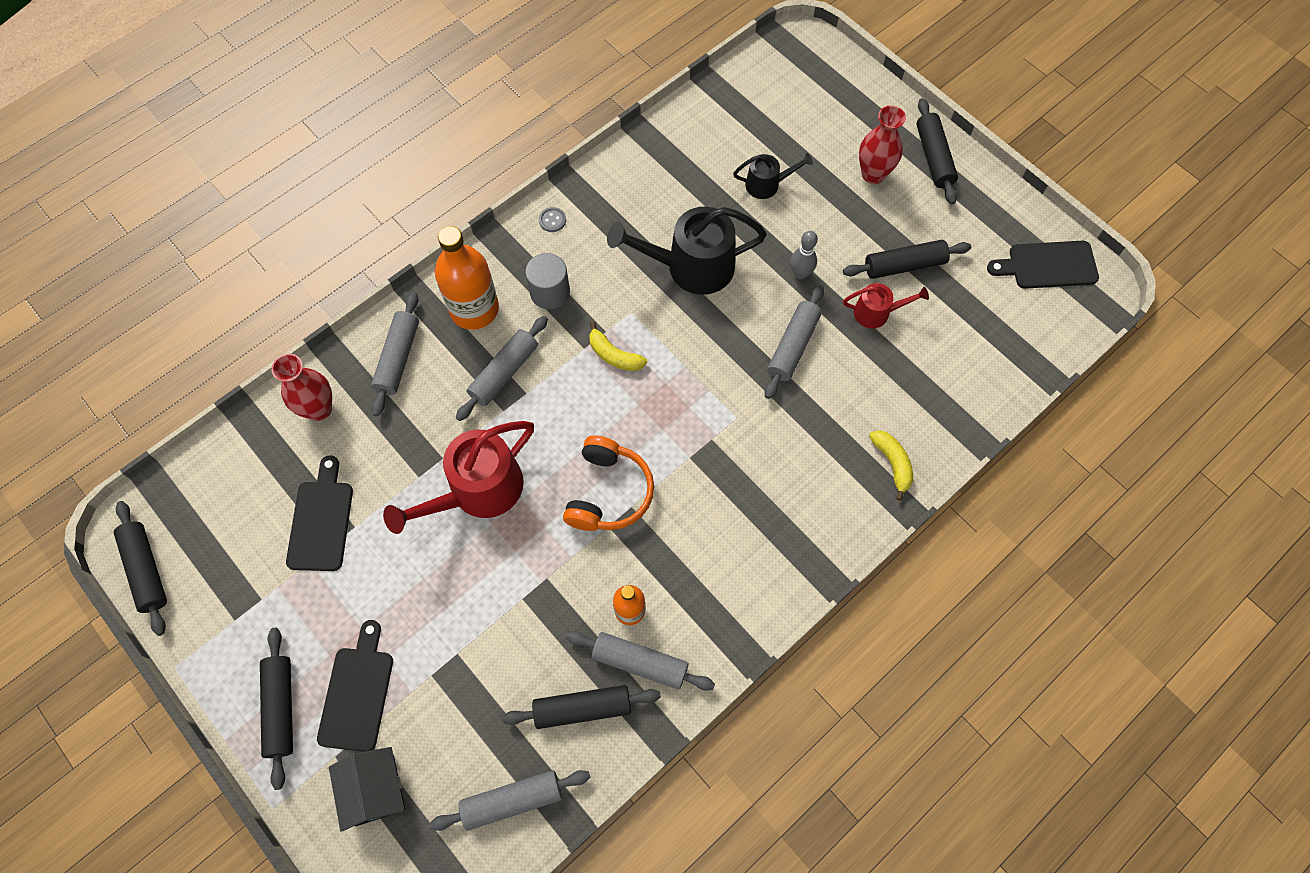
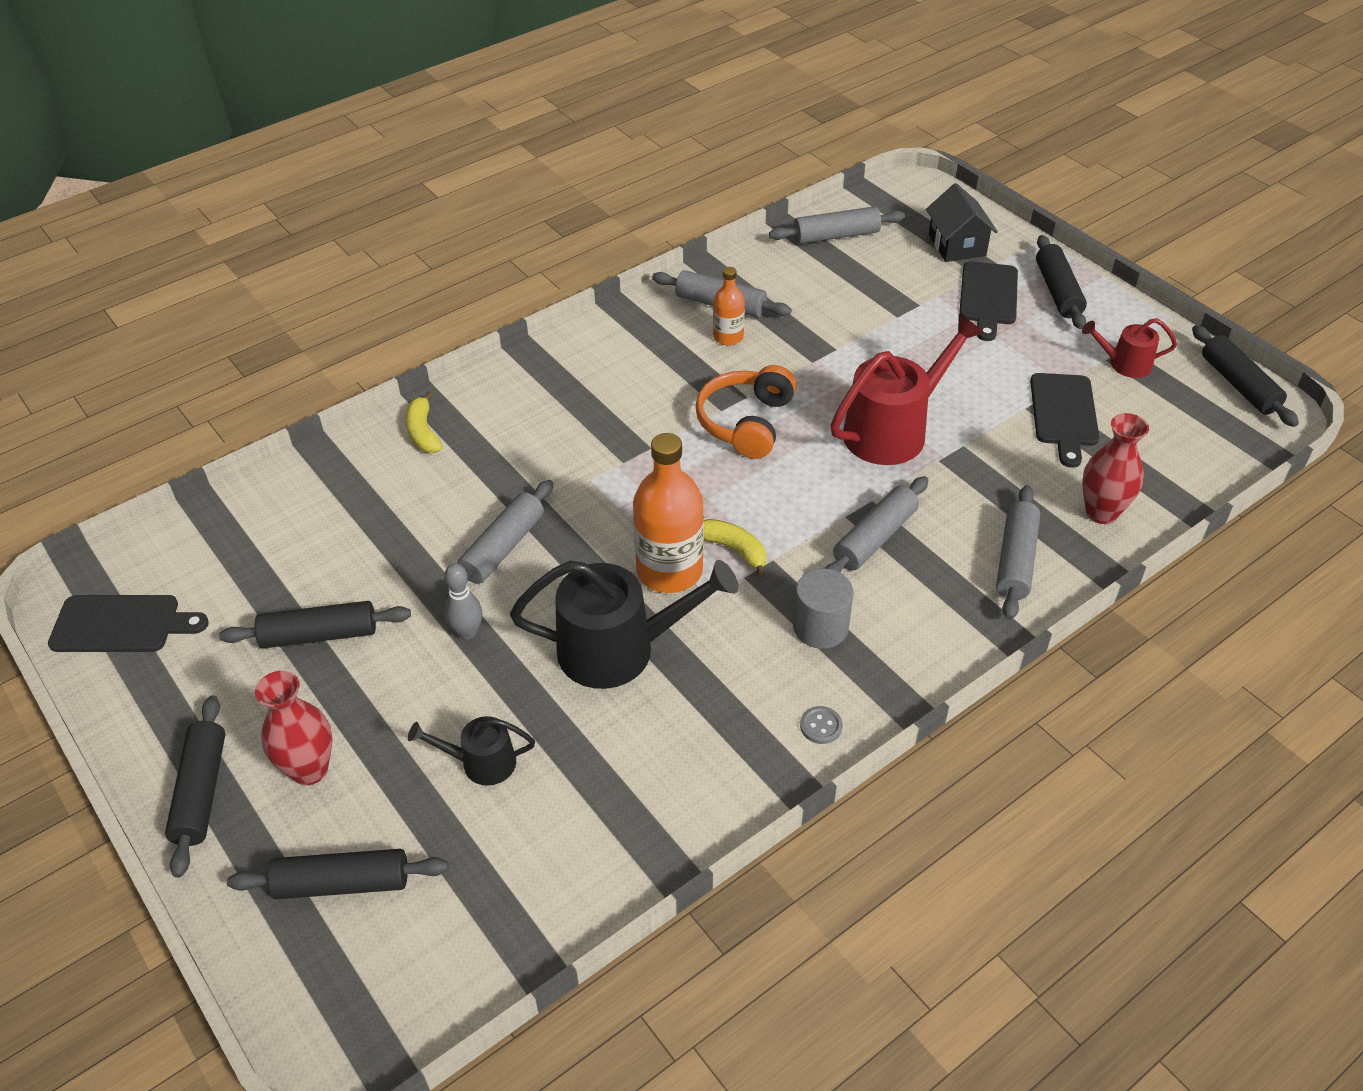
camera: 175 degrees left, 20 degrees down
orange bottle [435,226,499,330] -> orange bottle moved to [633,433,704,593]
black rolling pin [502,685,661,729] -> black rolling pin moved to [227,849,448,899]
red watering can [843,283,929,329] -> red watering can moved to [1082,318,1177,378]

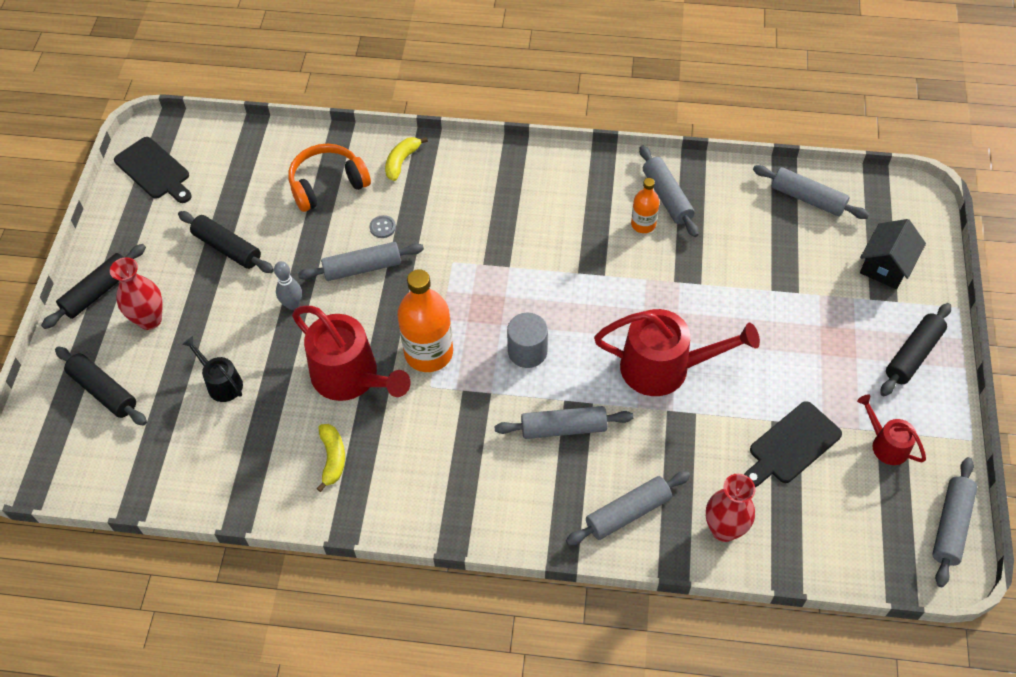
camera: 45 degrees right, 10 degrees up
black watering can [510,560,738,689] -> red watering can [292,306,410,401]
orange headphones [695,365,796,459] -> orange headphones moved to [288,144,371,212]
yellow banana [704,519,766,577] -> yellow banana moved to [317,424,345,492]
grey cylinder [793,569,854,649] -> grey cylinder moved to [507,313,548,368]
grey button [800,706,843,744] -> grey button moved to [370,215,396,238]
black cutting board [959,261,1018,341] -> none
black rolling pin [1192,325,1299,427] -> grey rolling pin [932,457,977,587]

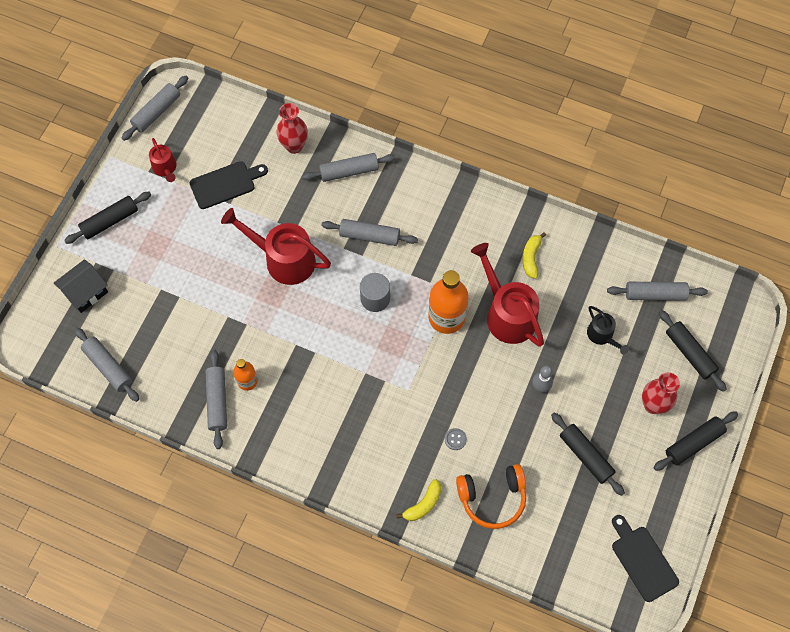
camera: 165 degrees left, 10 degrees up
grey rolling pin [298,242,424,281] -> grey rolling pin moved to [607,282,708,301]

